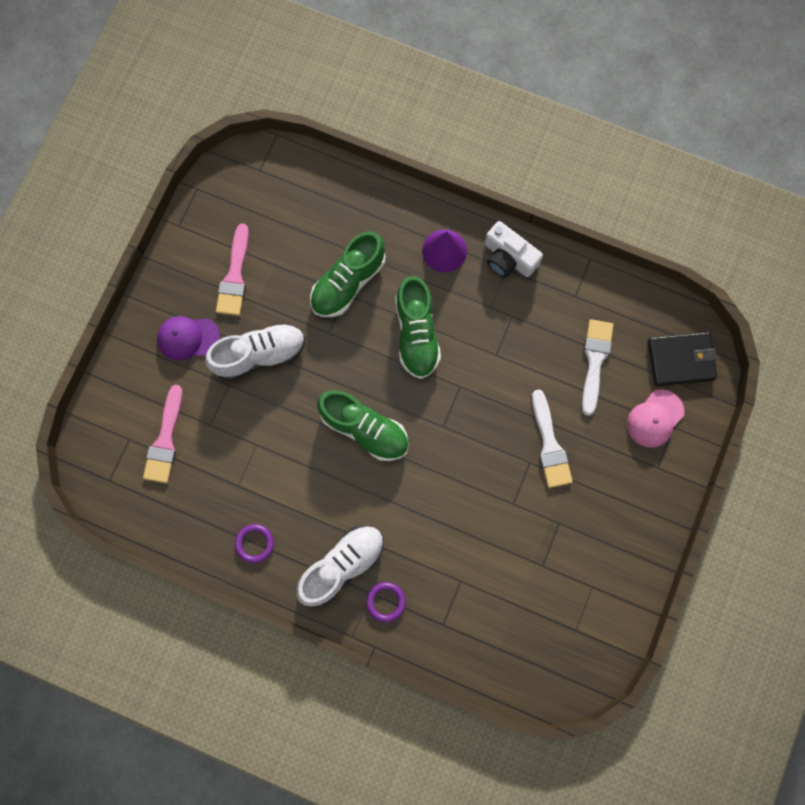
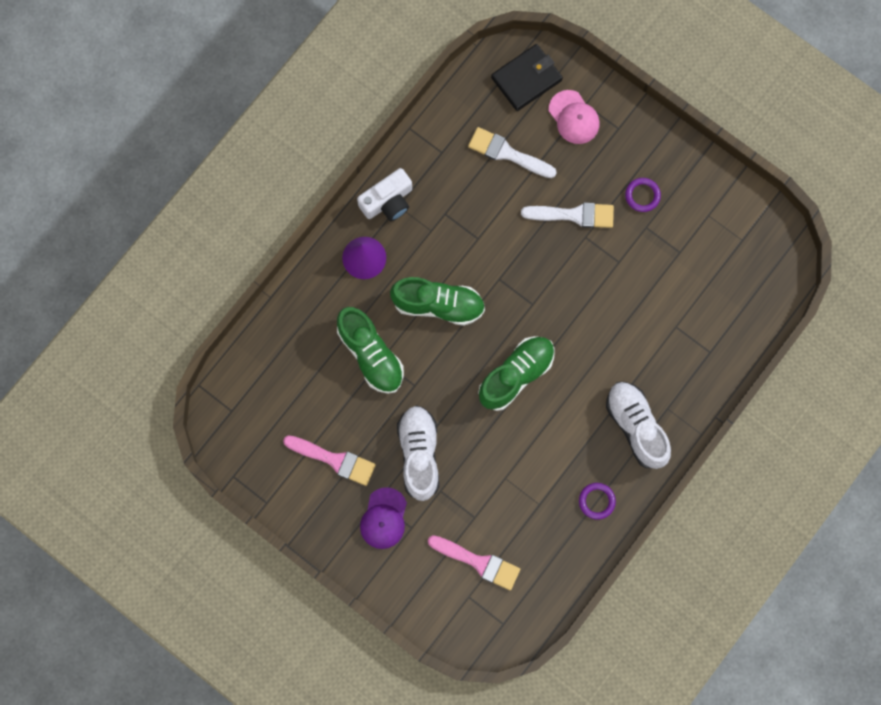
camera: 75 degrees left, 0 degrees up
purple ring [366,582,406,623] -> purple ring moved to [625,178,661,212]
black wallet [648,332,717,386] -> black wallet turned 45 degrees clockwise [491,44,563,111]

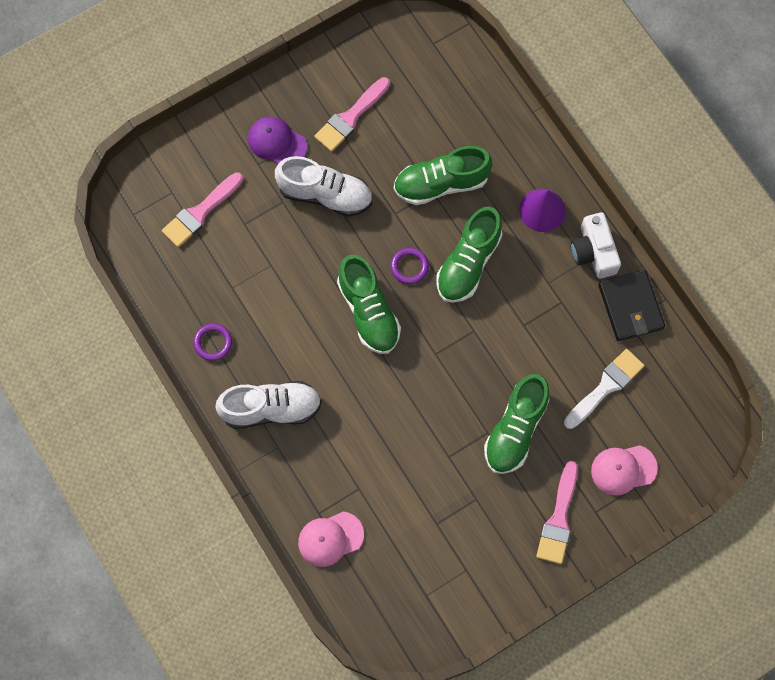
camera: 110 degrees right, 5 degrees down
black wallet [491,44,563,111] -> black wallet moved to [598,270,665,341]
white brush [521,203,614,228] -> green shoe [484,374,550,474]
purple ring [625,178,661,212] -> purple ring moved to [391,248,429,284]
none -> pink cap [298,511,364,567]
none -> pink brush [536,461,578,564]

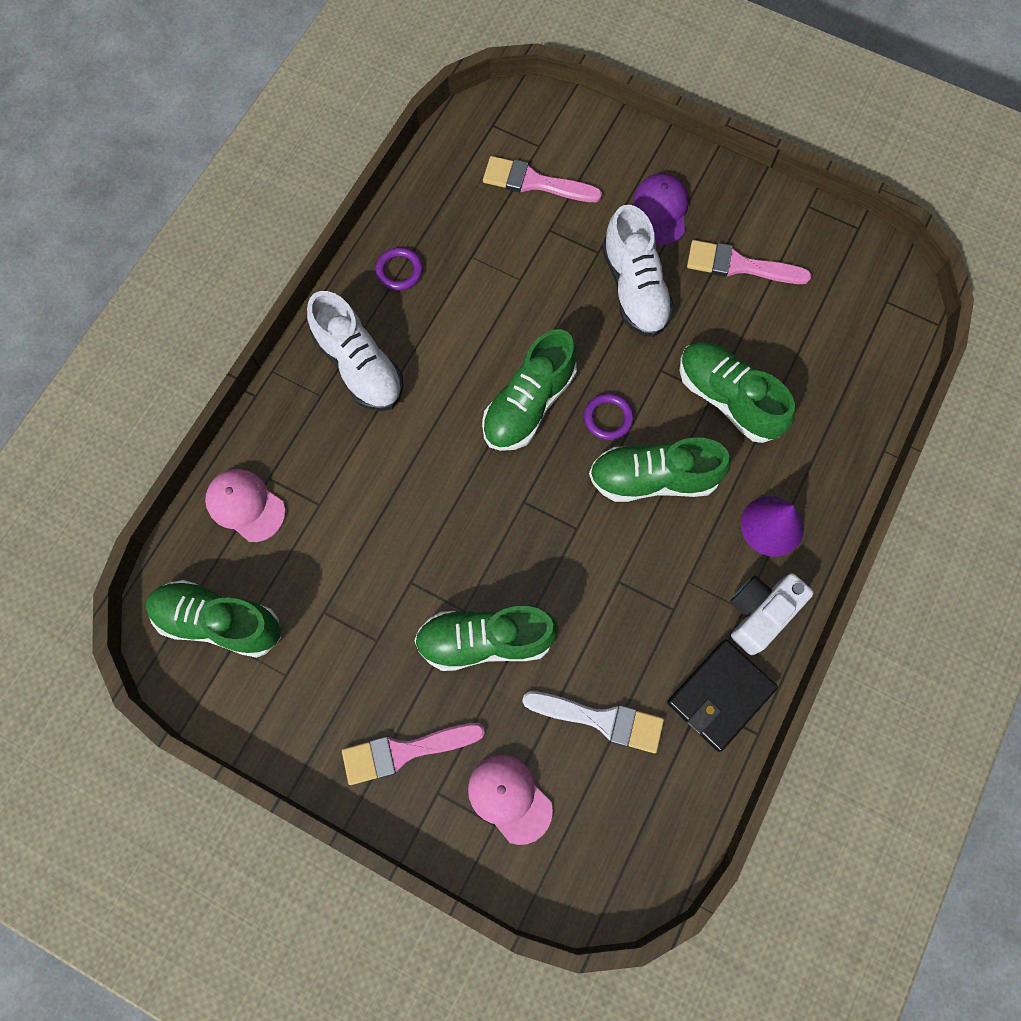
camera: 60 degrees right, 0 degrees up
none -> green shoe [146,580,281,658]

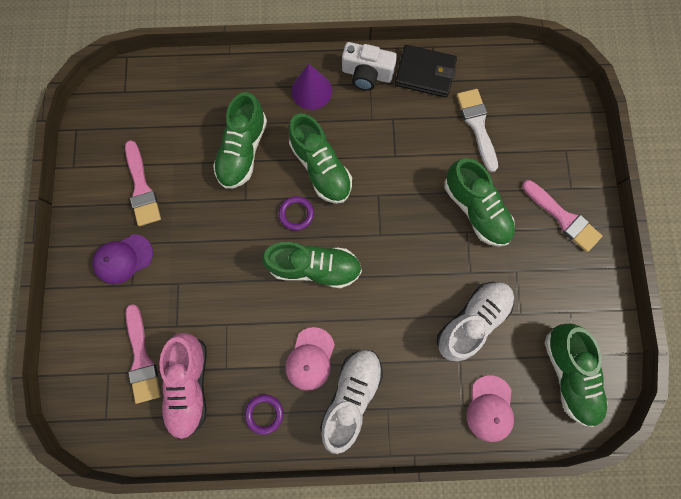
camera: 120 degrees left, 5 degrees up
pink cap [468,755,553,845] -> pink cap moved to [285,327,335,390]
white shoe [602,205,674,337] -> white shoe moved to [437,282,514,361]
none -> pink shoe [159,333,207,440]

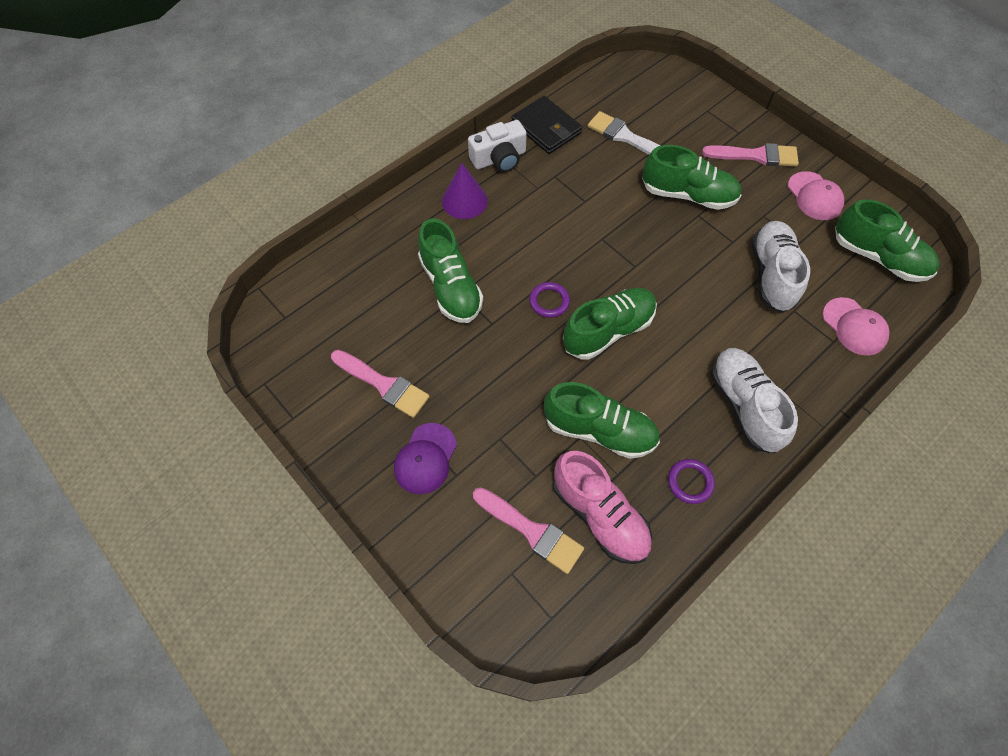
camera: 40 degrees left, 15 degrees down
pink cap [285,327,335,390] -> pink cap moved to [788,171,844,220]
green shoe [289,113,352,204] -> green shoe moved to [544,382,660,459]
black wallet [395,45,457,97] -> black wallet turned 75 degrees clockwise [511,96,582,154]

